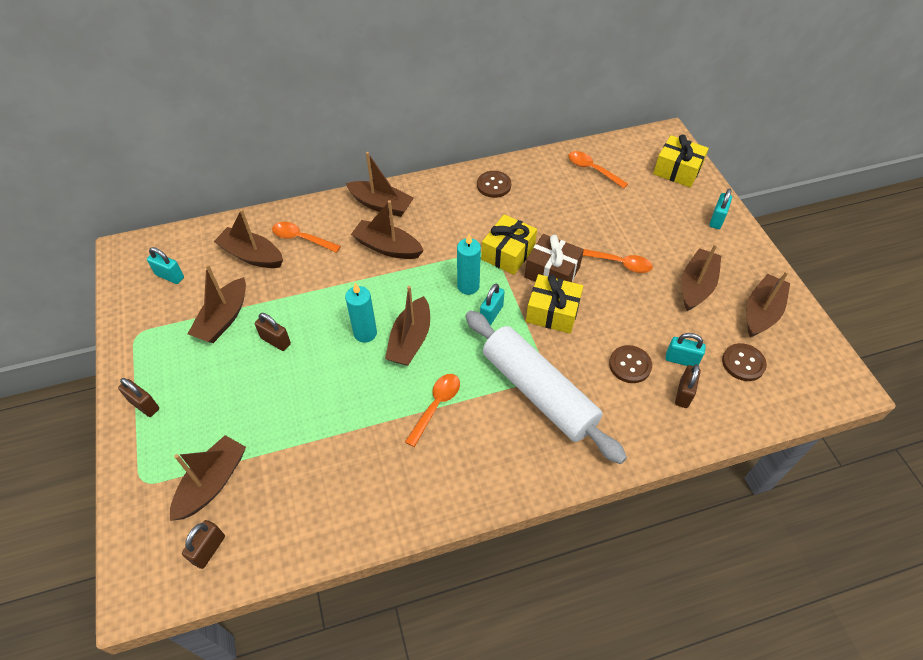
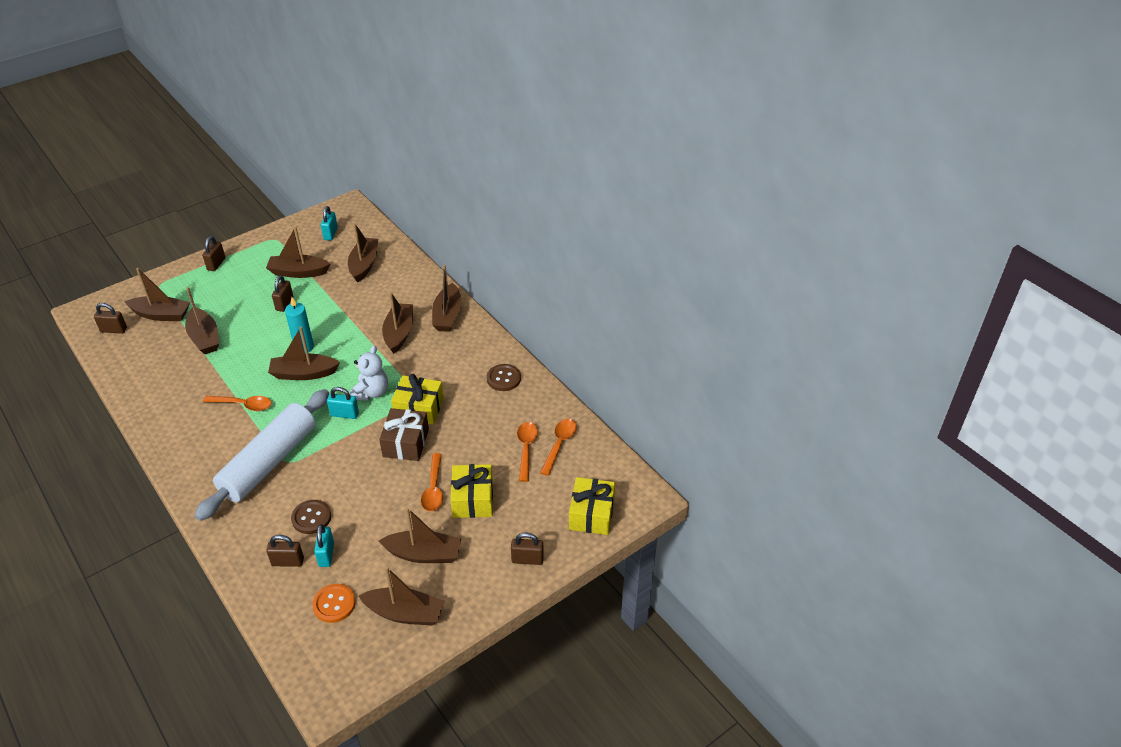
camera: 70 degrees right, 10 degrees down
orange spoon [272,222,341,253] -> orange spoon moved to [517,422,538,482]
turquoise candle [457,234,481,295] -> white teddy bear [350,345,388,401]
yellow gift [526,274,583,334] -> yellow gift moved to [451,464,493,518]
turquoise padlock [710,188,732,229] -> brown padlock [511,533,544,565]
brown button [722,343,767,381] -> orange button [312,584,356,623]
none -> brown boat [185,287,219,354]

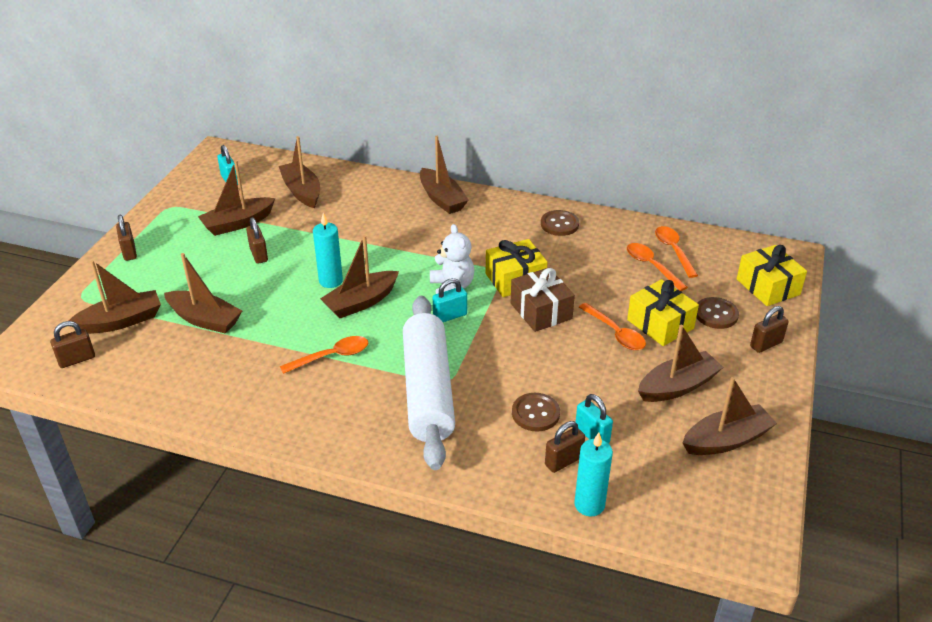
camera: 35 degrees left, 5 degrees down
orange button [312,584,356,623] -> none
brown boat [382,292,413,354] -> none
none -> turquoise candle [574,433,613,516]
none -> brown button [696,297,739,329]

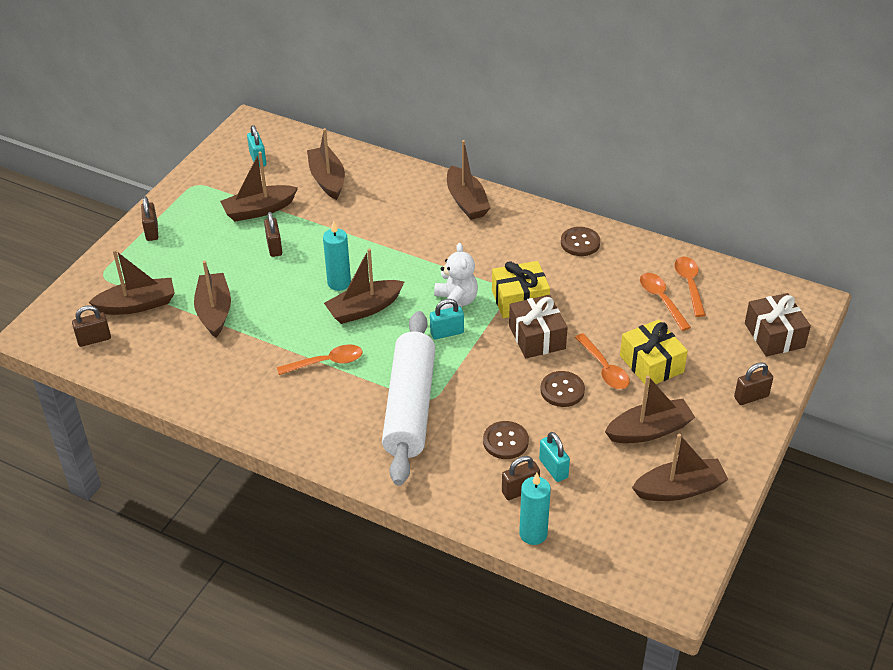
camera: 10 degrees right, 5 degrees up
brown boat [164,253,242,334] -> brown boat turned 135 degrees counterclockwise [194,261,231,338]
brown button [696,297,739,329] -> brown button moved to [540,371,585,407]
yellow gift [737,245,807,306] -> brown gift [745,293,811,356]

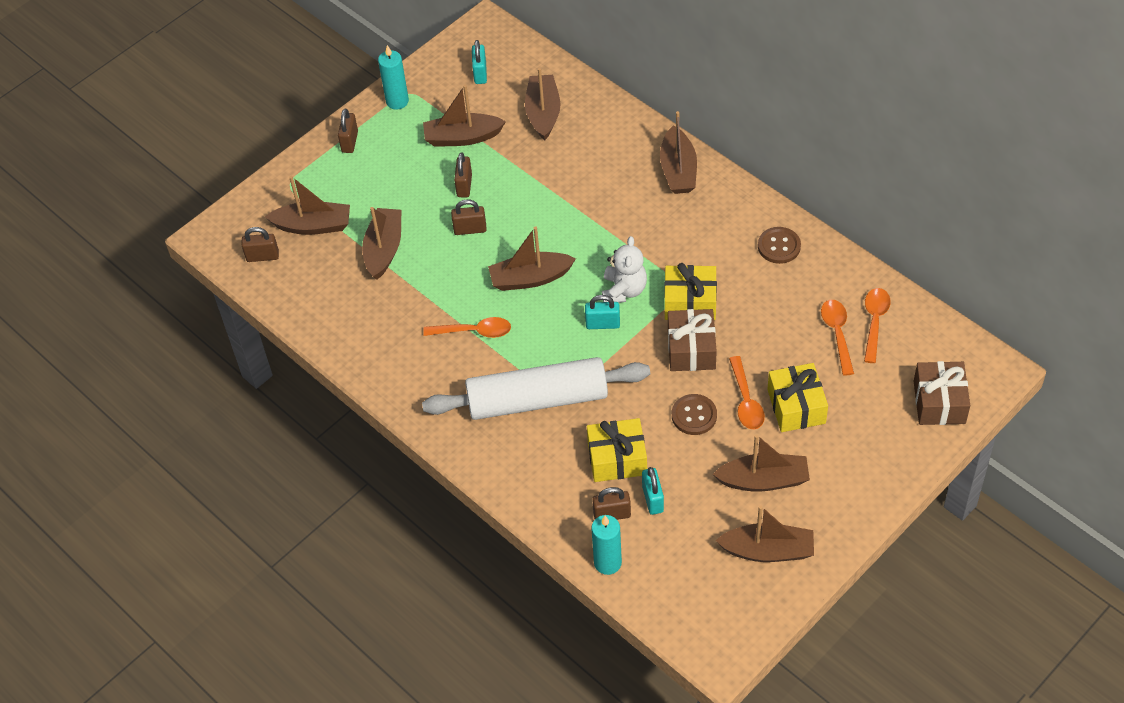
camera: 20 degrees right, 10 degrees up
turquoise candle [323,221,351,291] -> turquoise candle moved to [378,45,409,110]
white rolling pin [382,311,435,486] -> white rolling pin turned 60 degrees clockwise [422,357,650,420]
brown button [483,421,529,459] -> yellow gift [587,418,647,482]
brown padlock [734,362,773,405] -> brown padlock moved to [451,199,487,235]

